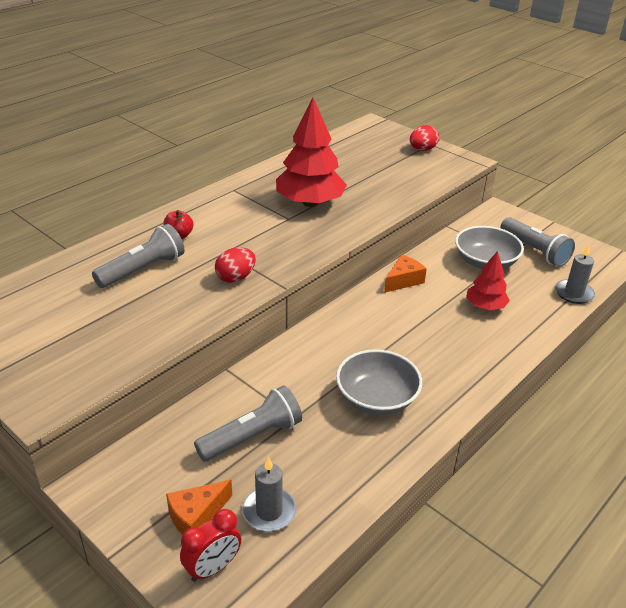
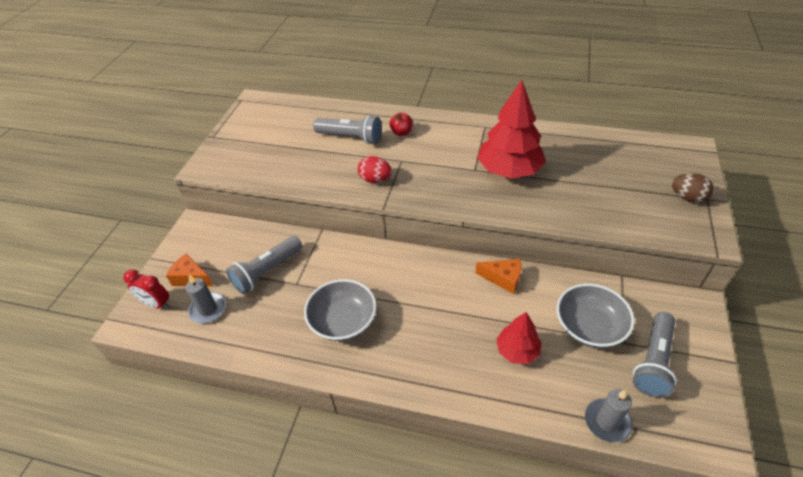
camera: 65 degrees right, 10 degrees up
grey flashlight [194,385,302,461] -> grey flashlight turned 105 degrees clockwise [226,236,302,294]
red egg [410,125,439,151] -> brown egg [672,173,714,203]

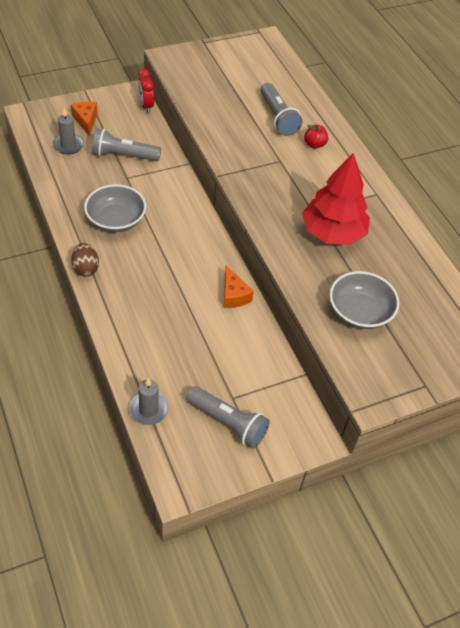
camera: 45 degrees right, 5 degrees up
red clock [123,269,169,309] -> red clock moved to [138,69,154,113]
red egg [358,156,392,183] -> none
red tree [496,312,542,364] -> none
grey bowl [557,284,635,348] -> grey bowl moved to [330,271,399,329]
grey flashlight [633,312,677,398] -> grey flashlight turned 135 degrees counterclockwise [186,386,270,449]
brown egg [672,173,714,203] -> brown egg moved to [71,243,99,277]

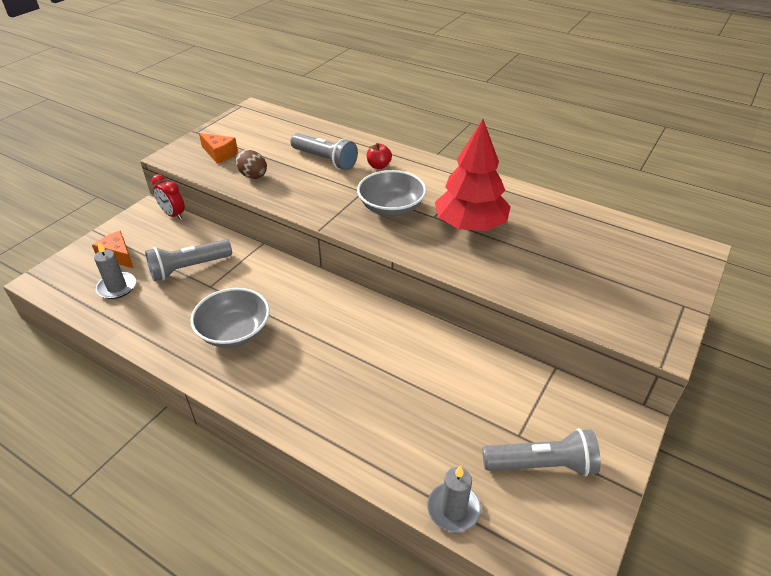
camera: 30 degrees left, 10 degrees down
brown egg [71,243,99,277] -> brown egg moved to [235,150,267,179]
orange cheese [224,266,254,308] -> orange cheese moved to [199,133,238,164]
grey bowl [330,271,399,329] -> grey bowl moved to [357,170,426,216]

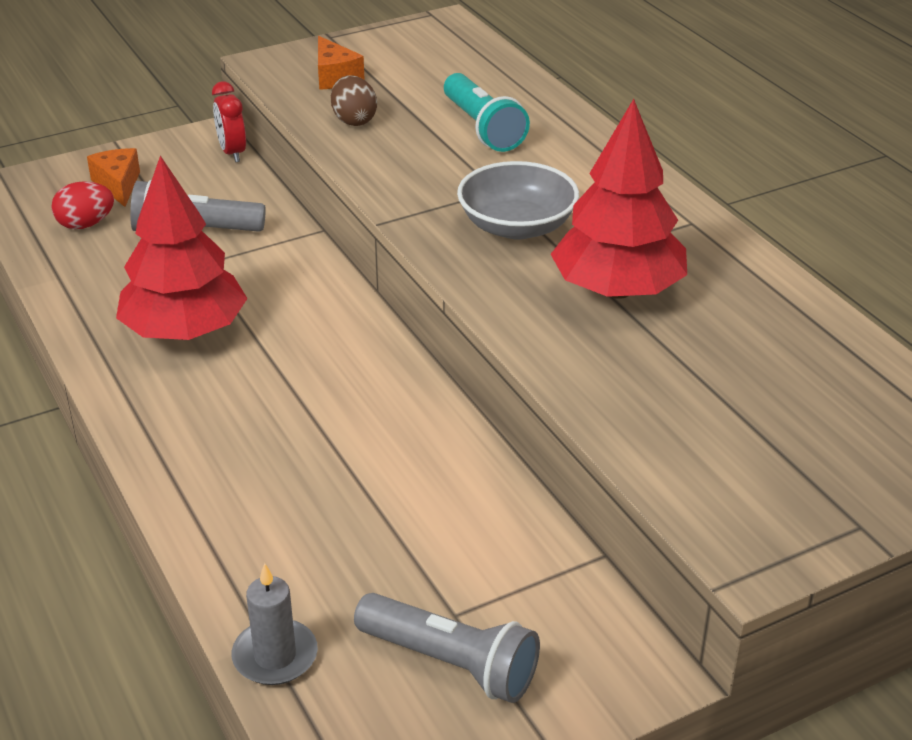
camera: 30 degrees right, 5 degrees down
grey candle [94,241,136,299] -> red egg [51,181,114,229]
grey bowl [191,288,270,348] -> red tree [116,156,248,340]
grey flashlight [290,133,358,170] -> turquoise flashlight [444,73,530,152]
red apple [367,143,392,169] -> none

